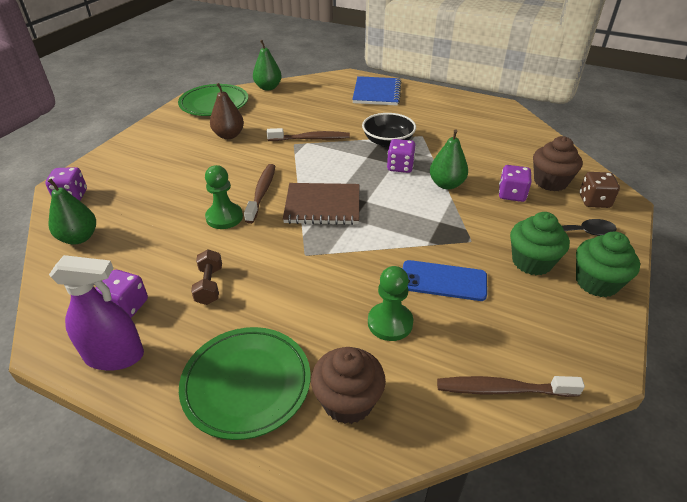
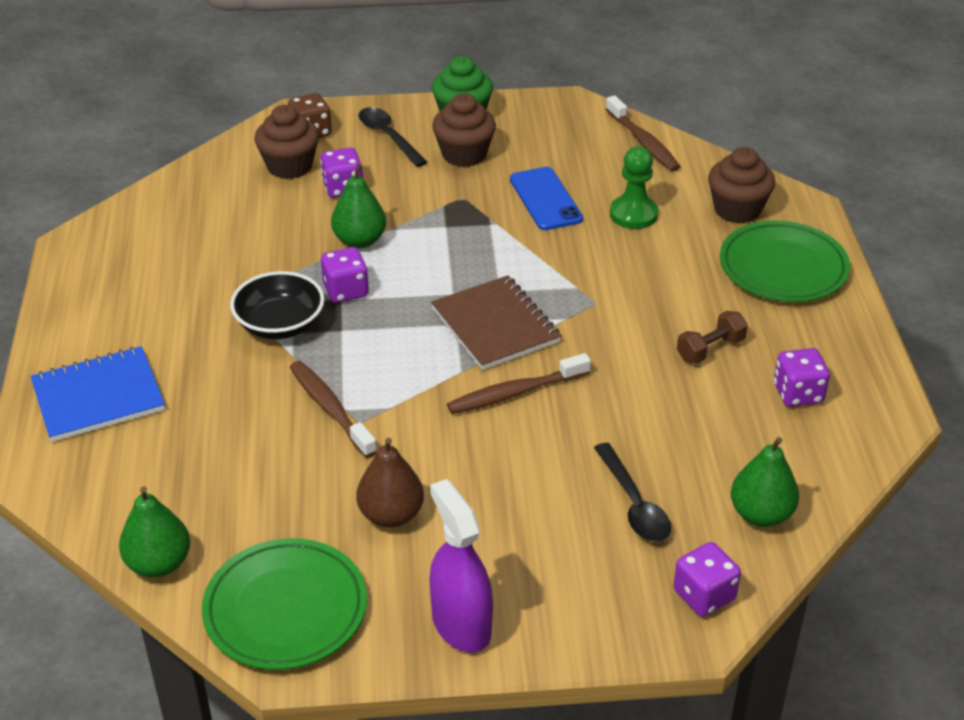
camera: 120 degrees left, 0 degrees up
purple spray bottle [49,255,144,371] -> purple spray bottle moved to [429,479,493,653]
green pawn [205,165,243,229] -> none
green cupcake [510,212,570,276] -> brown cupcake [432,93,496,167]
none -> black spoon [594,443,671,542]

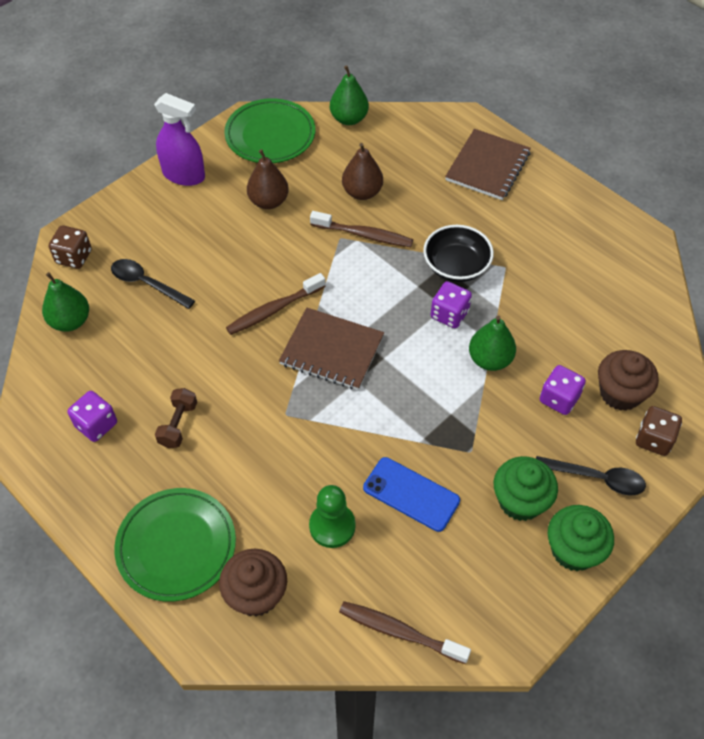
camera: 140 degrees right, 15 degrees up
blue notebook [30,346,165,442] -> brown notebook [445,129,531,200]
brown cupcake [432,93,496,167] -> green cupcake [494,456,558,521]
brown toothbrush [447,353,591,414] -> brown toothbrush turned 150 degrees counterclockwise [226,273,326,335]
purple dice [673,542,741,617] -> brown dice [49,226,92,269]
none -> brown pear [342,143,383,200]

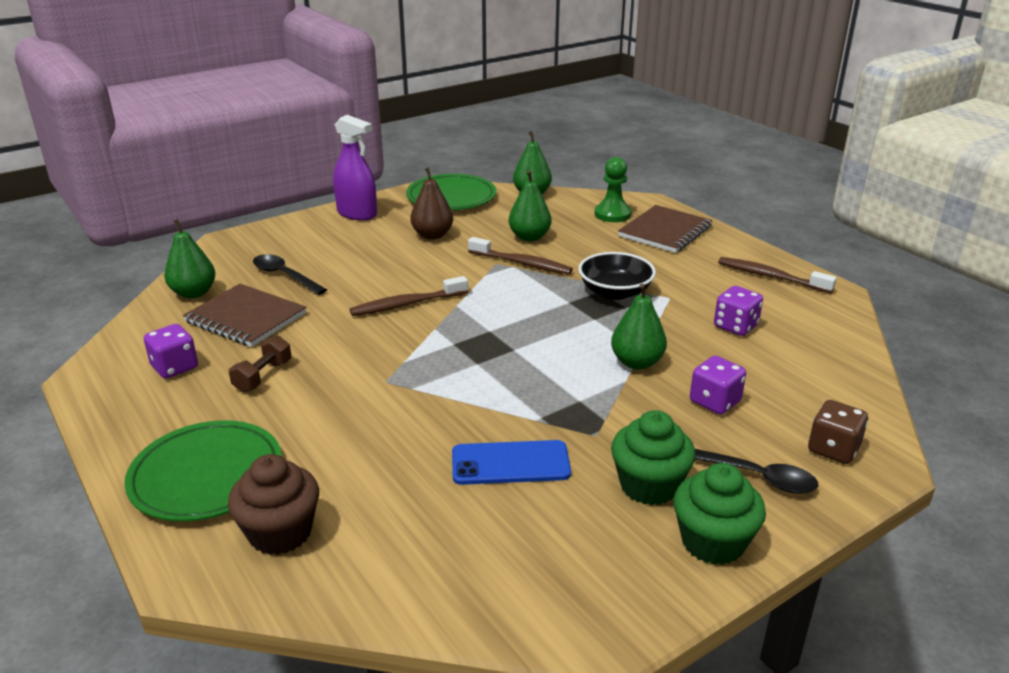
camera: 10 degrees right, 25 degrees down
brown dice [49,226,92,269] -> none
brown notebook [279,307,384,390] -> brown notebook moved to [183,284,307,347]
green pawn [309,485,356,548] -> green pawn moved to [594,157,632,222]
brown toothbrush [339,601,471,664] -> brown toothbrush moved to [718,257,837,293]
brown pear [342,143,383,200] -> green pear [509,170,551,241]
blue phone [363,457,460,532] -> blue phone turned 45 degrees counterclockwise [452,440,571,485]
purple dice [431,281,472,328] -> purple dice moved to [714,286,763,336]
brown cupcake [598,350,659,411] -> none

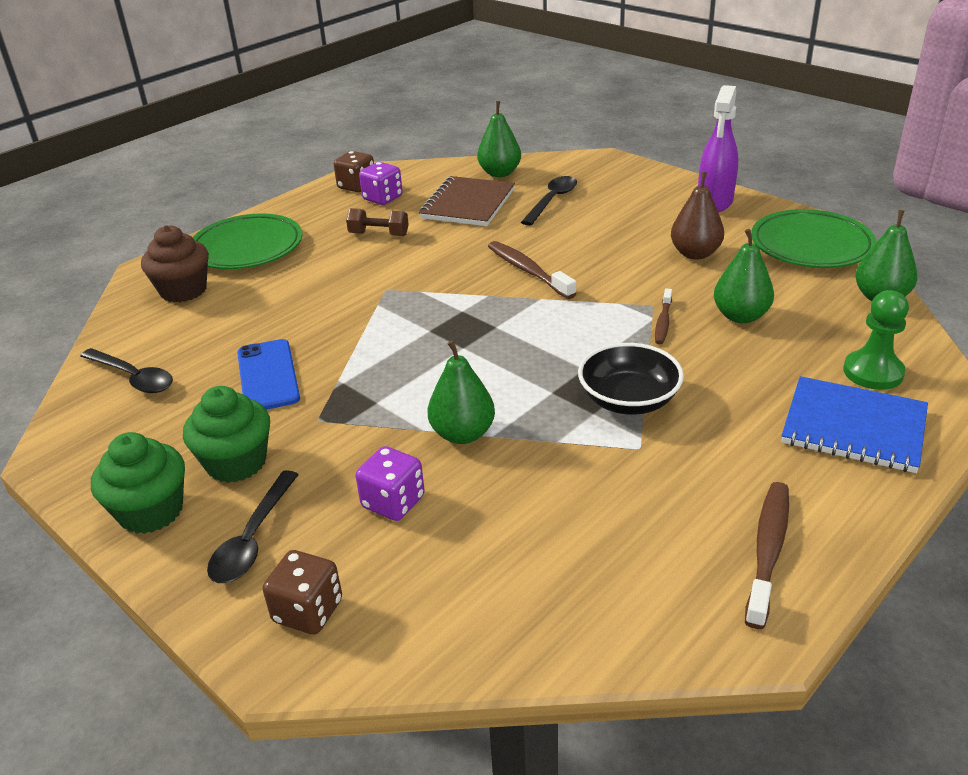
camera: 80 degrees right, 5 degrees up
brown toothbrush [468,237,573,275] -> brown toothbrush [655,289,672,344], size x0.61
brown notebook [618,205,712,253] -> blue notebook [781,376,928,473]
purple dice [714,286,763,336] -> none
none -> black spoon [80,348,173,393]
none -> brown dice [334,151,374,192]

